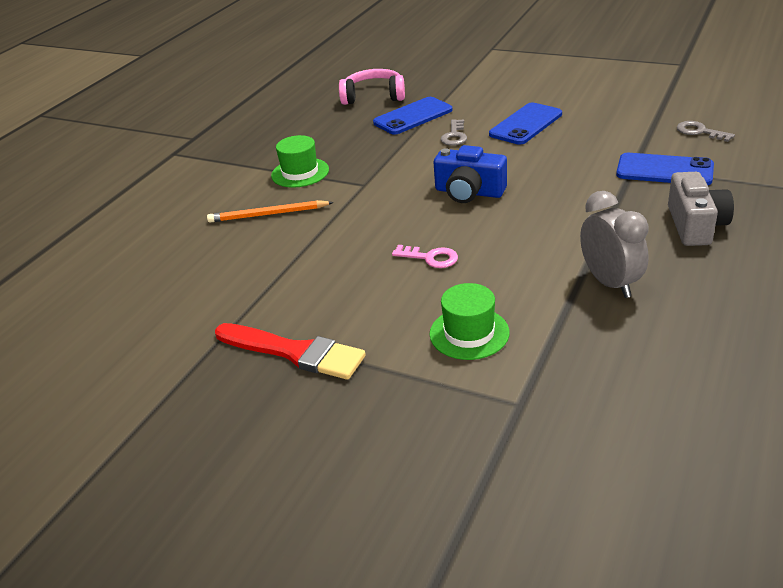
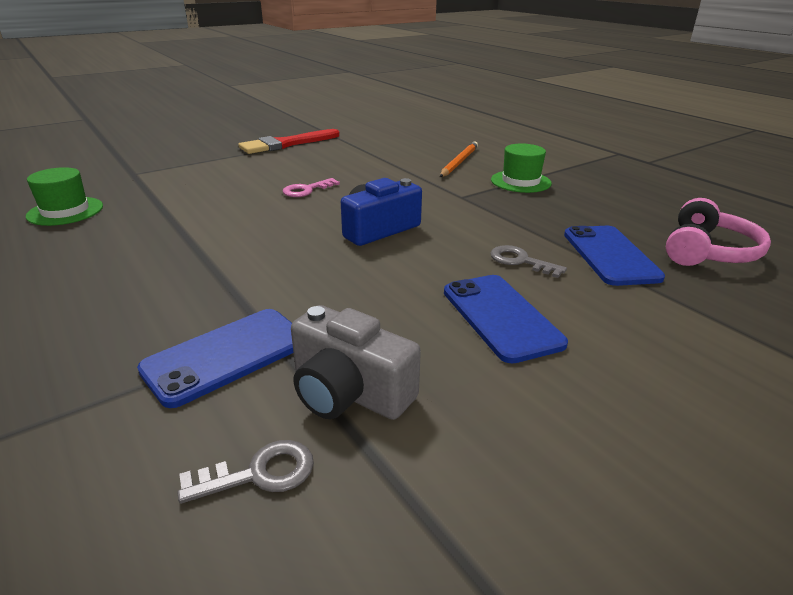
camera: 115 degrees right, 5 degrees down
green hat [429,283,509,360] -> green hat moved to [26,167,103,226]
grey clock [580,191,649,298] -> none
grey camera [668,172,734,246] -> grey camera moved to [291,305,421,420]

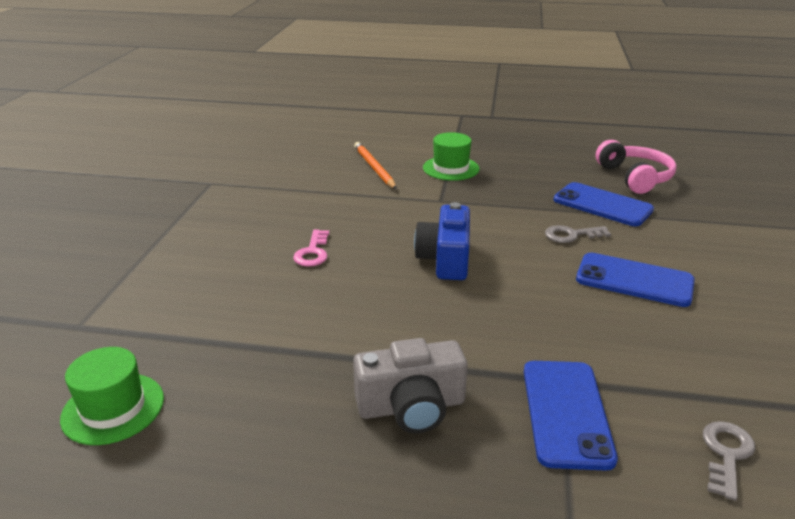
camera: 45 degrees left, 0 degrees up
red brush [238,129,340,154] -> none
grey camera [291,305,421,420] -> grey camera moved to [353,338,468,433]

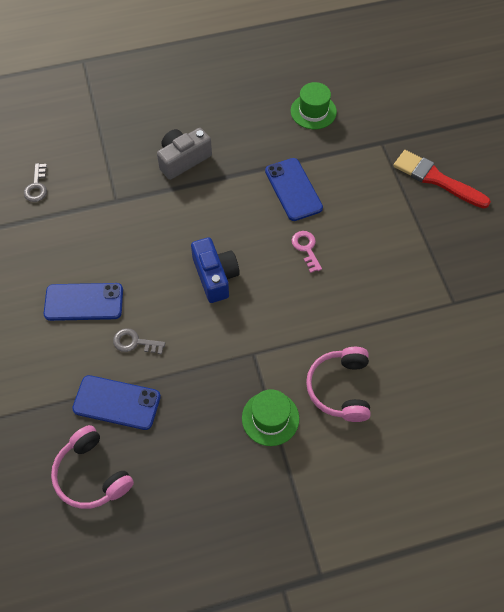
camera: 155 degrees right, 30 degrees up
orange pencil [354,142,397,189] -> pink headphones [306,347,371,422]
blue phone [524,361,618,471] -> blue phone moved to [265,158,323,221]
grey key [545,225,611,243] -> grey key turned 135 degrees counterclockwise [113,328,165,354]
none -> red brush [393,150,491,208]

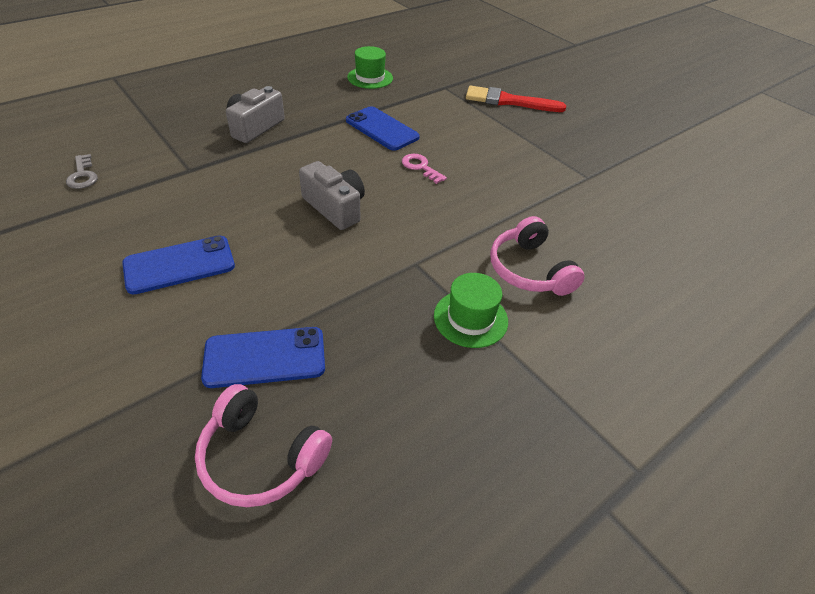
camera: 25 degrees left, 15 degrees down
grey key [113,328,165,354] -> none
blue camera [191,237,240,303] -> grey camera [299,161,365,230]

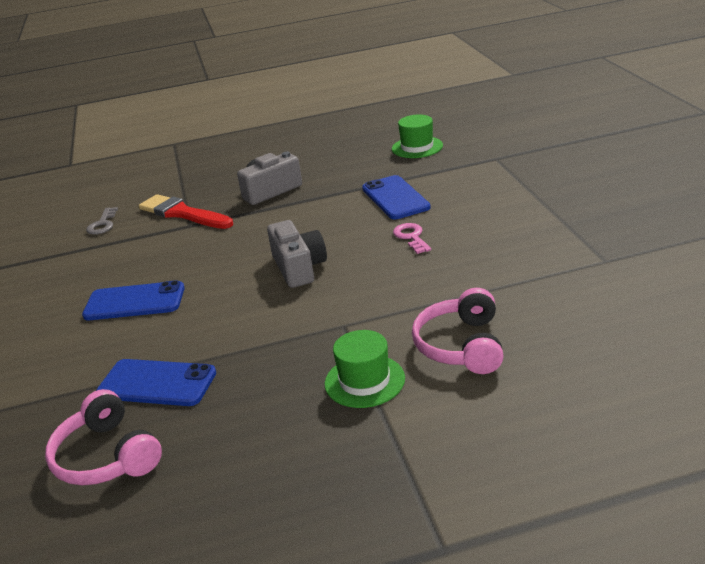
camera: 30 degrees right, 15 degrees down
red brush [466,86,566,112] -> red brush moved to [139,194,233,229]

